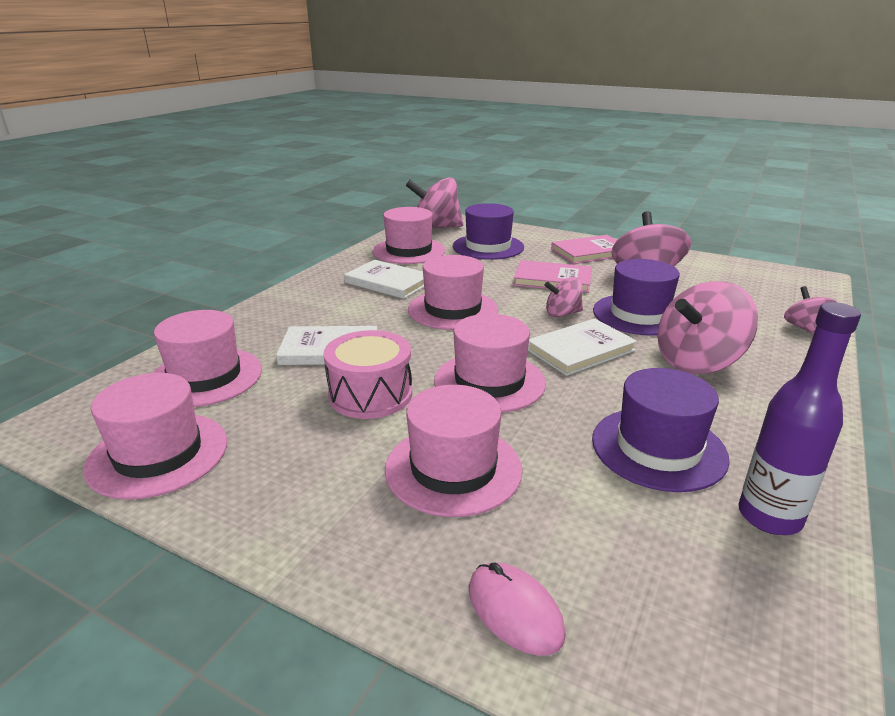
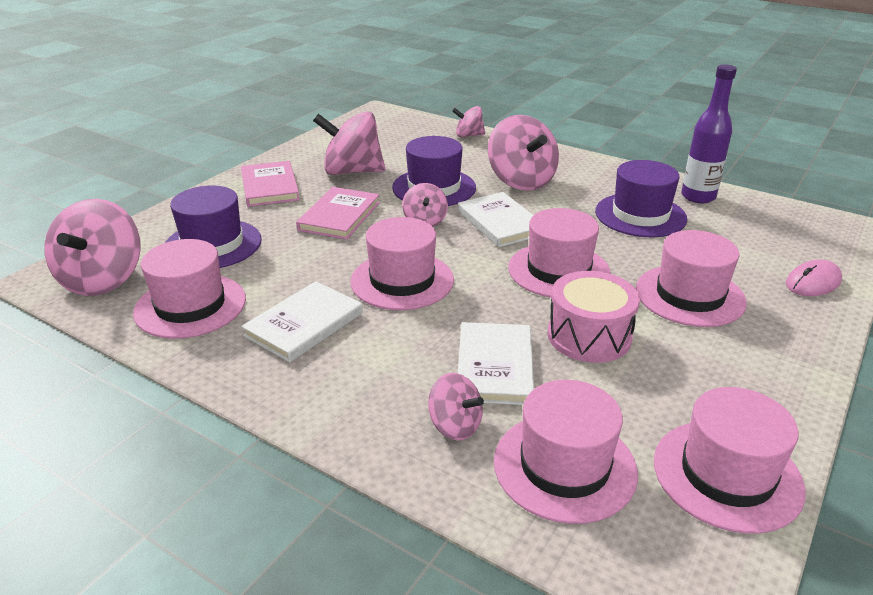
camera: 85 degrees left, 5 degrees up
none -> pink spinning top [428,373,484,440]

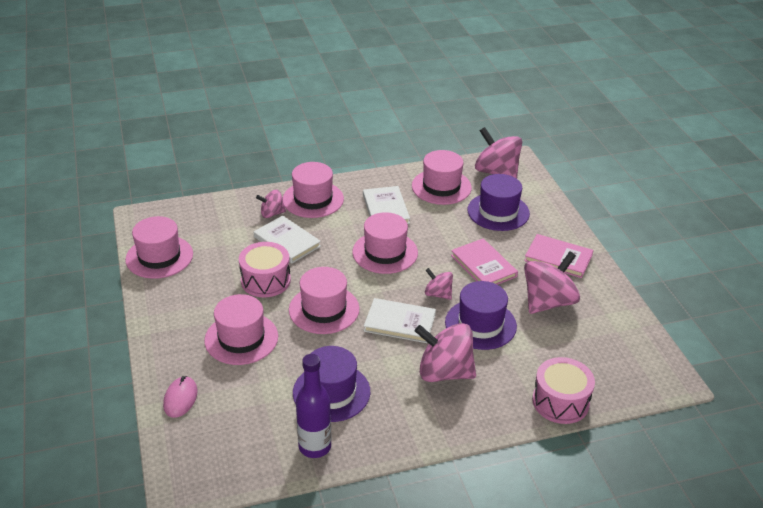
camera: 130 degrees right, 5 degrees up
pink spinning top [452,106,485,137] -> pink drum [532,357,595,424]
pink hat [494,380,638,524] -> pink hat moved to [283,162,344,218]

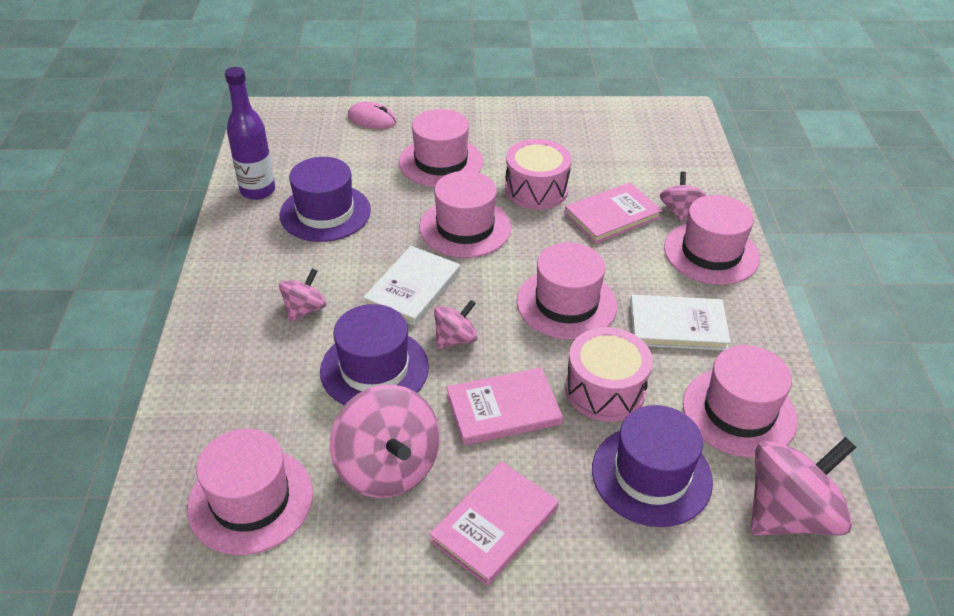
camera: 105 degrees right, 5 degrees up
pink hat [125,216,193,279] -> pink hat moved to [187,429,313,555]
white book [254,216,321,264] -> pink book [564,182,663,244]
pink spinning top [415,323,476,382] -> pink spinning top [279,268,326,322], size x0.54
pink drum [532,357,595,424] -> pink drum moved to [565,327,653,421]

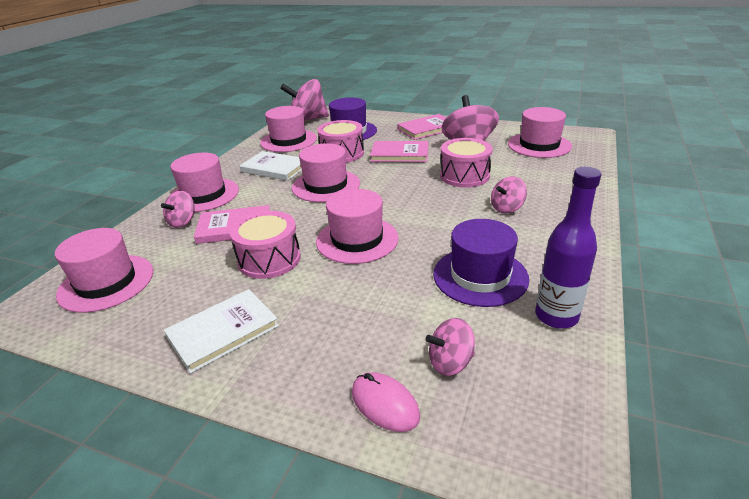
camera: 155 degrees left, 10 degrees down
purple hat [320,304,429,406] -> pink drum [440,138,492,187]
white book [363,246,460,326] -> white book moved to [164,289,279,374]
pink hat [399,109,483,187] -> pink hat moved to [55,228,153,313]
pink spinning top [434,300,478,349] -> pink spinning top moved to [426,318,475,376]

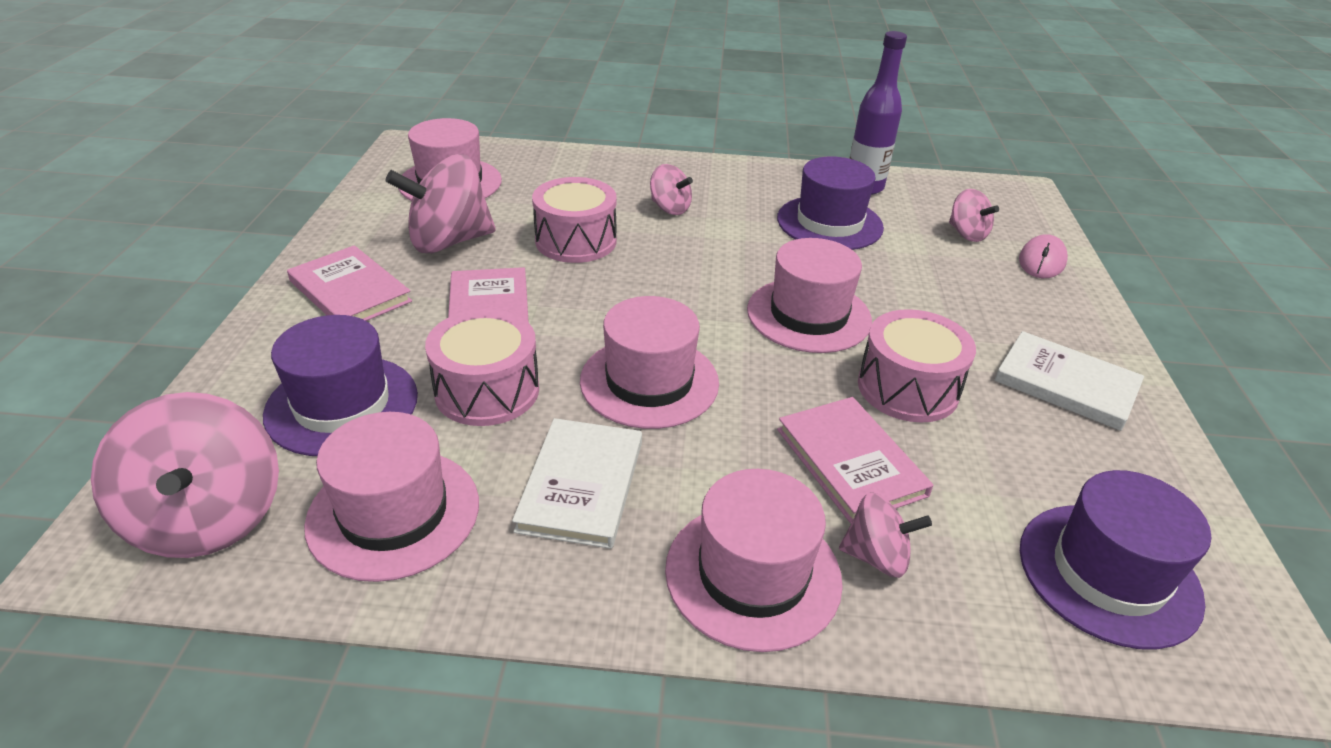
camera: 110 degrees left, 5 degrees up
pink hat [55,228,153,313] -> purple hat [1020,470,1211,649]

